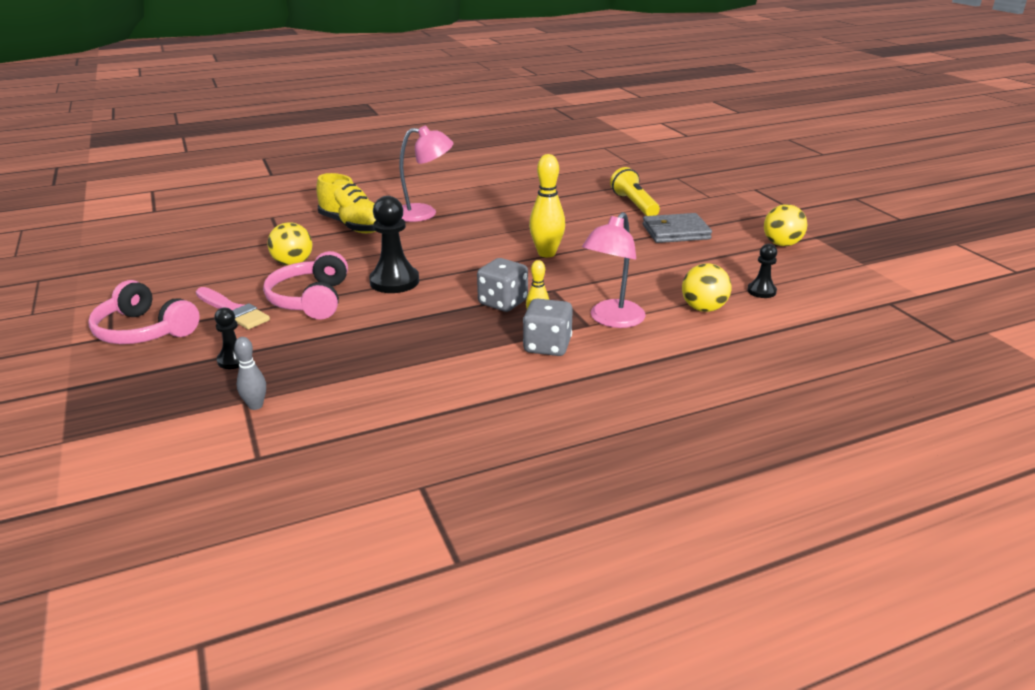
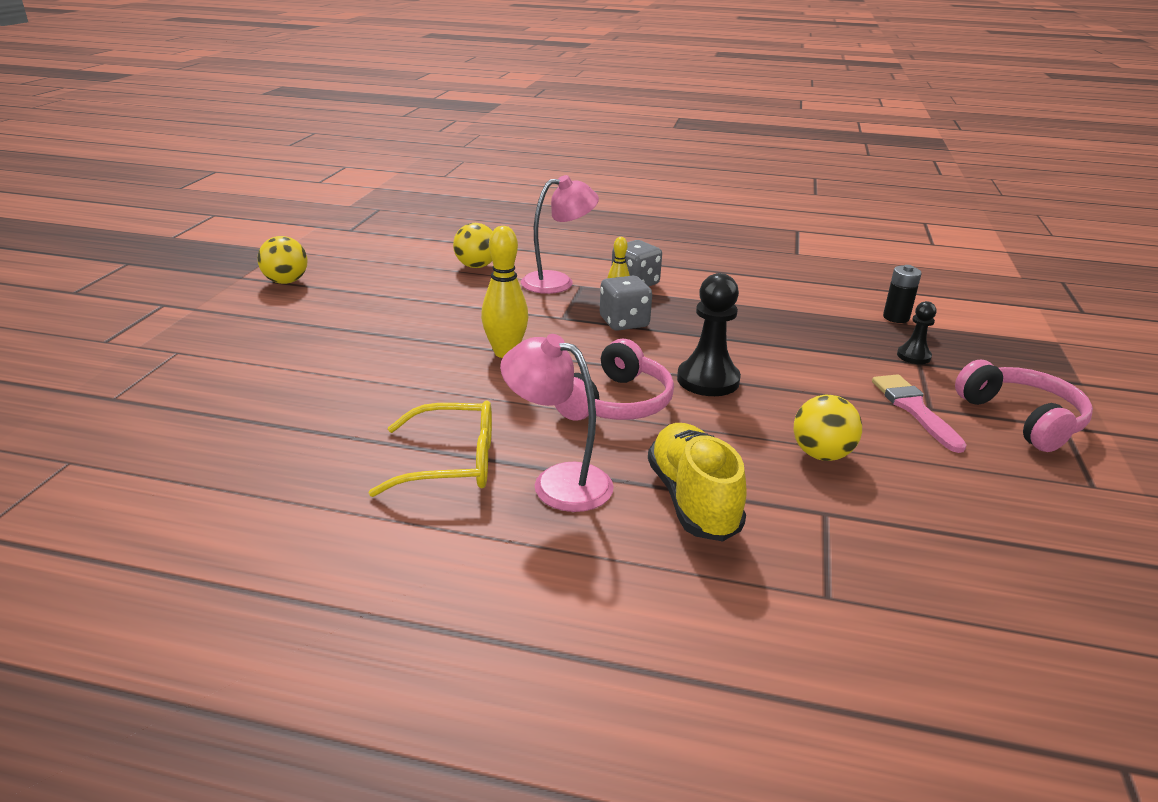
camera: 145 degrees left, 0 degrees up
grey bowling pin [234,337,266,410] -> black battery [883,265,922,323]
pink headphones [263,251,348,320] -> pink headphones moved to [555,339,674,421]
yellow flashlight [610,167,660,216] -> none
grey wallet [643,213,712,243] -> none
black pawn [747,244,777,298] -> none
none -> yellow glasses [368,400,492,497]

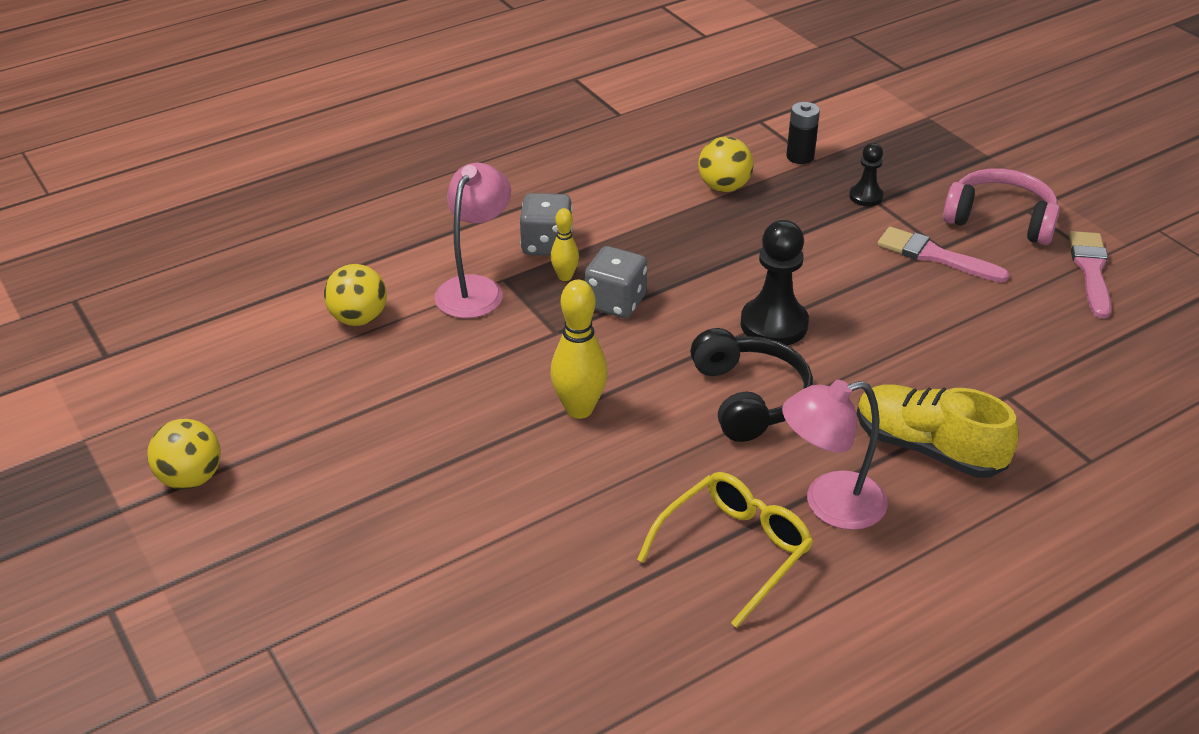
camera: 45 degrees left, 10 degrees up
pink headphones [555,339,674,421] -> black headphones [690,328,813,442]
yellow ball [794,395,862,461] -> yellow ball moved to [698,137,754,192]
none -> pink brush [1069,231,1111,319]

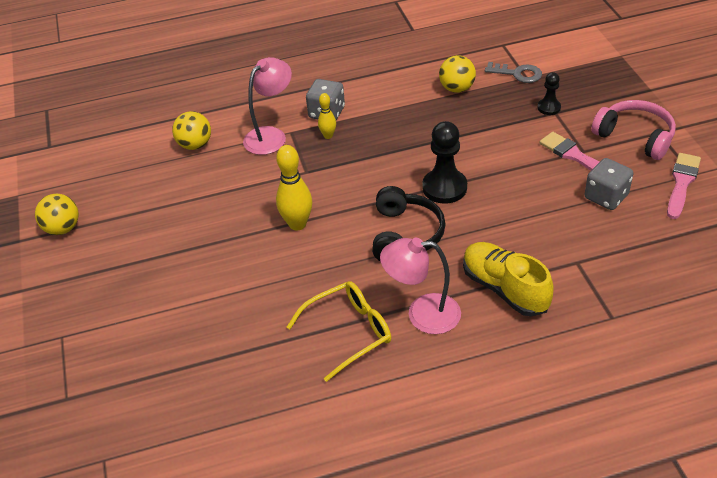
camera: 20 degrees right, 5 degrees up
grey dice [585,246,647,318] -> grey dice moved to [585,158,633,210]
black battery [786,102,820,164] -> grey key [485,62,542,83]

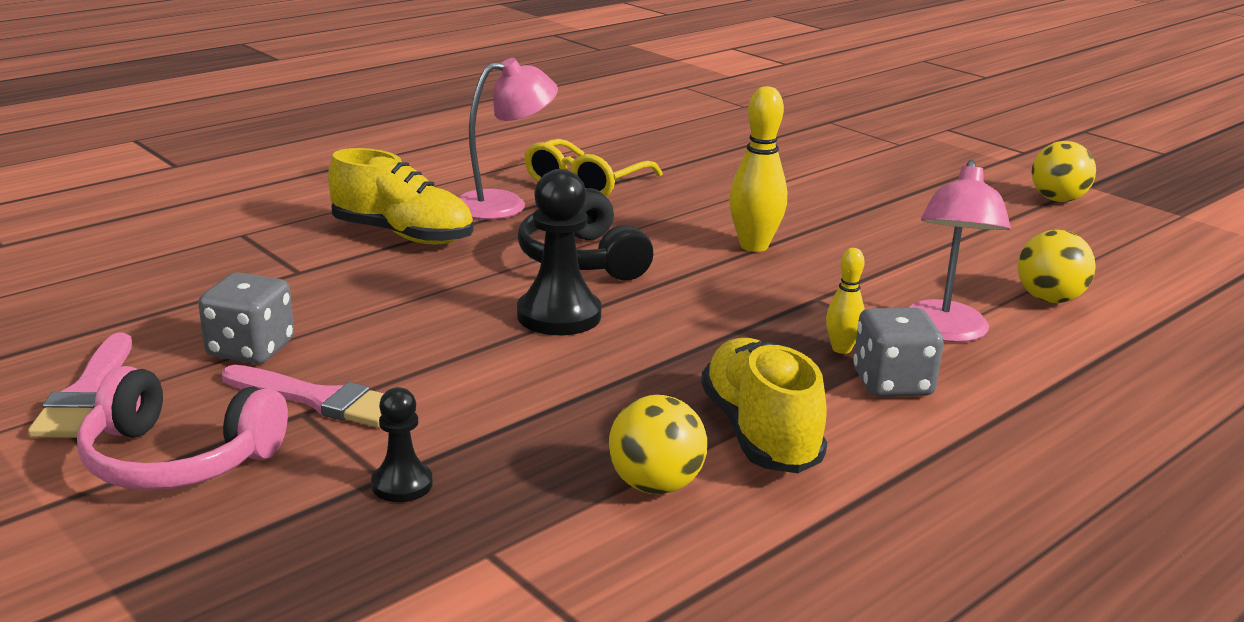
camera: 150 degrees right, 20 degrees down
grey key [485,62,542,83] -> none
none -> yellow shoe [701,338,827,473]

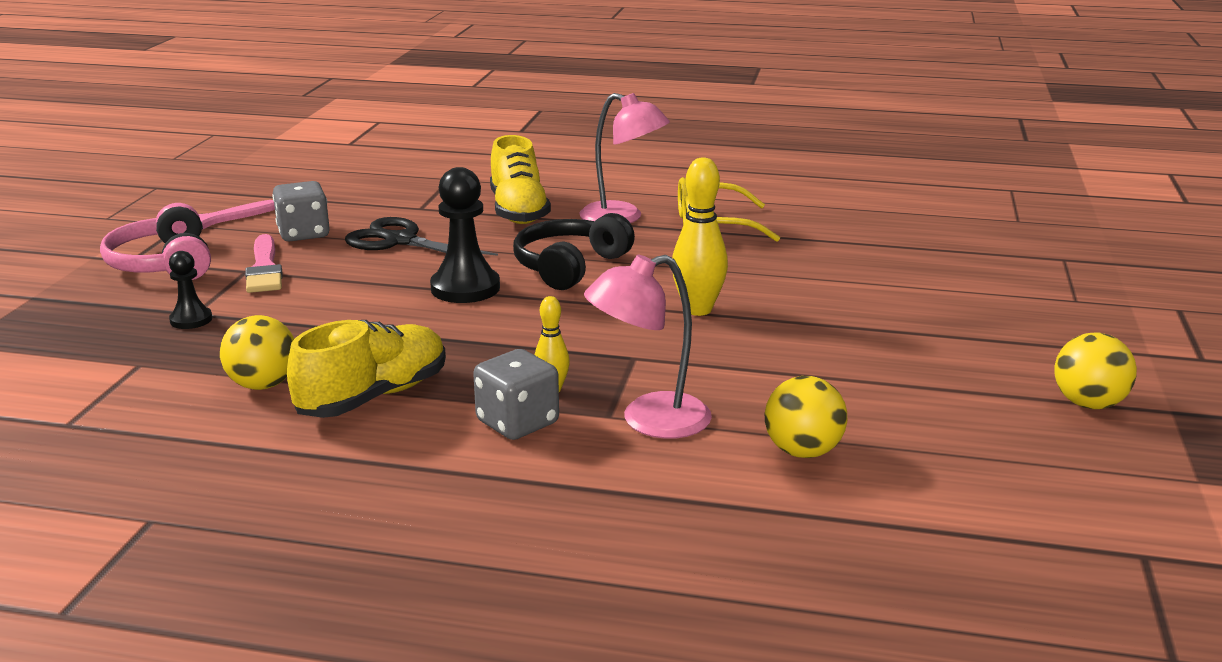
camera: 55 degrees right, 0 degrees up
none -> black scissors [345,217,498,256]

